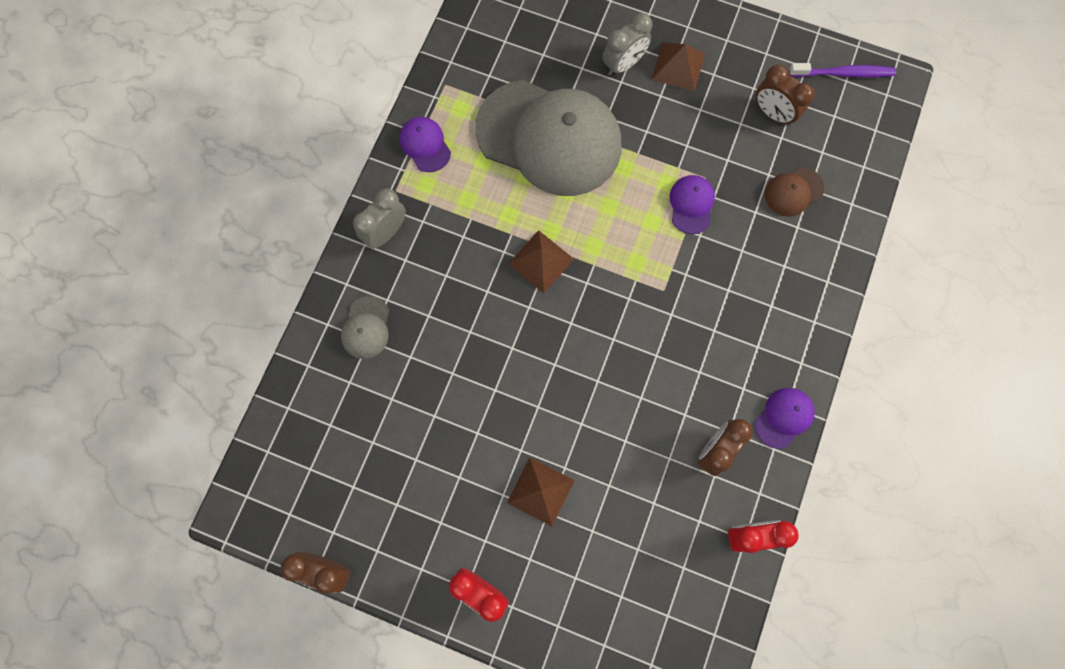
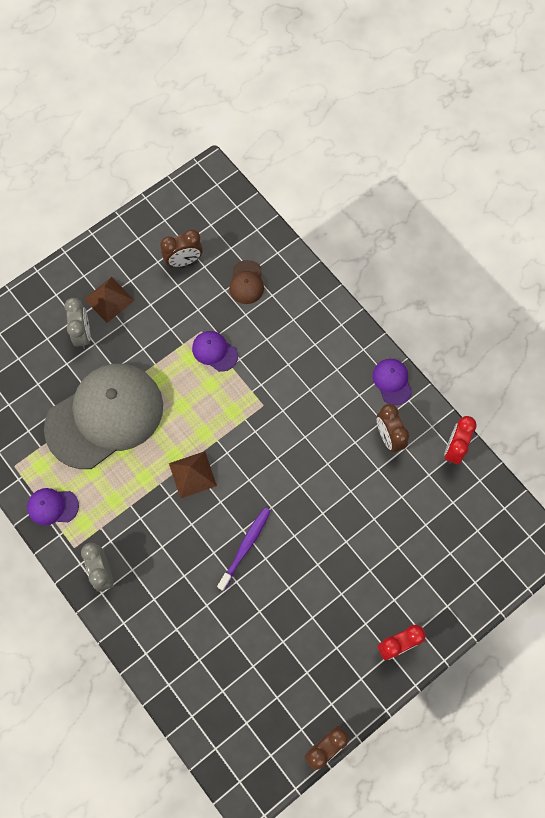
camera: 60 degrees left, 5 degrees down
grey cap [341,296,389,359] -> none
brown pyramid [507,458,575,526] -> none
purple toothbrush [789,63,896,77] -> purple toothbrush moved to [217,507,271,591]

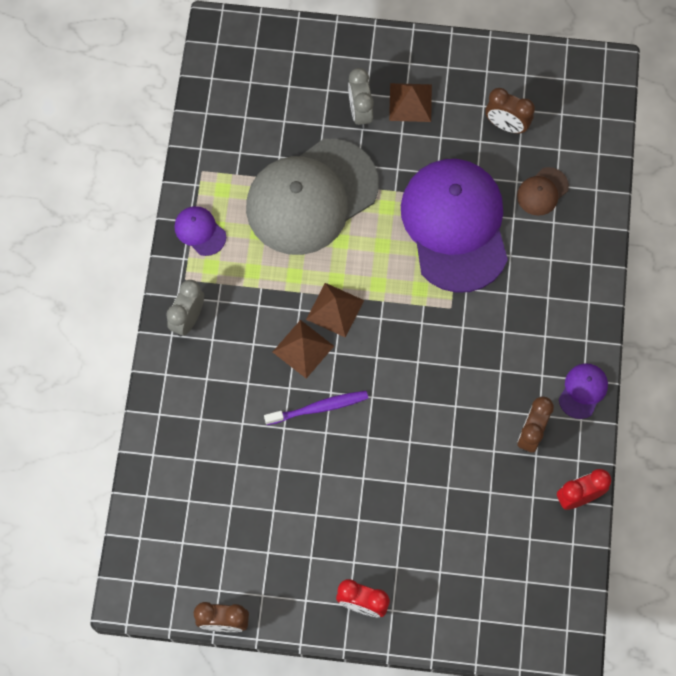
camera: 45 degrees right, 0 degrees up
grey cap [44,363,163,469] -> grey cap turned 135 degrees clockwise [246,139,379,255]
grey clock [64,298,91,349] -> grey clock turned 135 degrees clockwise [348,68,374,129]
purple cap [192,331,238,372] -> purple cap [401,159,508,293], size x2.48
none -> brown pyramid [273,320,334,379]

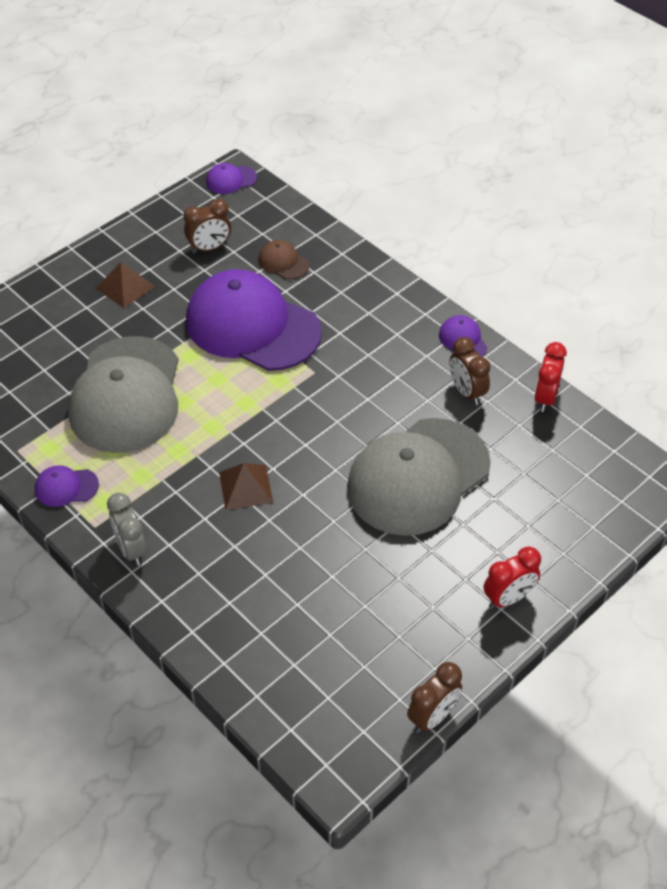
camera: 50 degrees left, 20 degrees down
purple toothbrush [264,391,368,425] -> none
brown pyramid [306,283,364,338] -> none
grey clock [348,68,374,129] -> none
brown cap [517,167,569,216] -> brown cap turned 135 degrees clockwise [259,240,309,280]
none -> purple cap [206,163,257,194]
none -> grey cap [347,418,491,536]

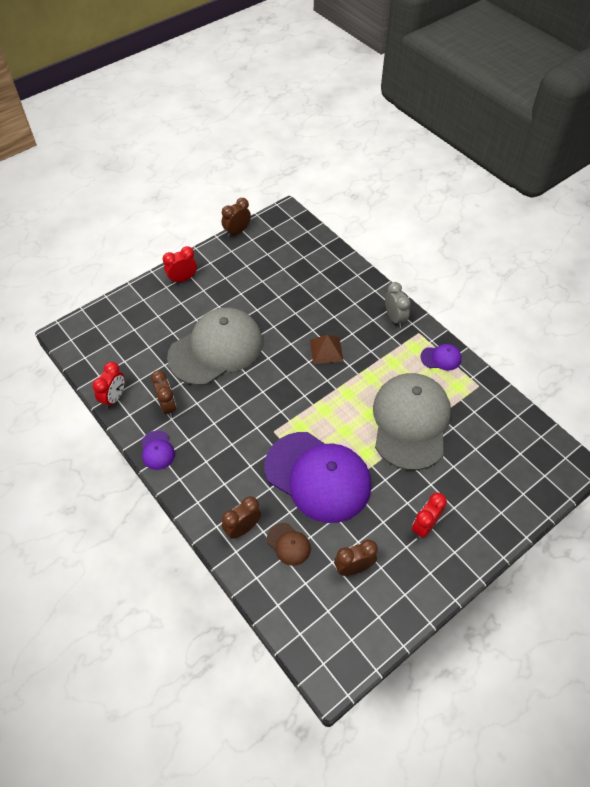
camera: 175 degrees left, 5 degrees up
brown pyramid [96,262,155,308] -> red clock [412,493,447,539]
purple cap [206,163,257,194] -> none
none -> brown clock [222,496,261,539]

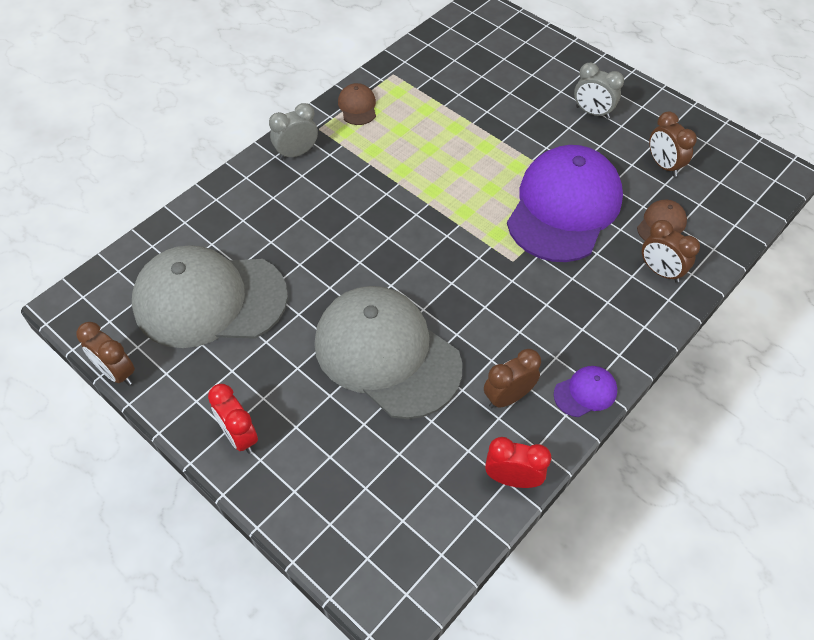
camera: 100 degrees left, 0 degrees up
brown pyramid [310,335,343,364] -> none
grey cap [373,373,451,470] -> grey cap moved to [132,246,288,348]
red clock [412,493,447,539] -> grey clock [574,63,624,119]
purple cap [421,344,461,370] -> brown cap [338,83,376,125]

